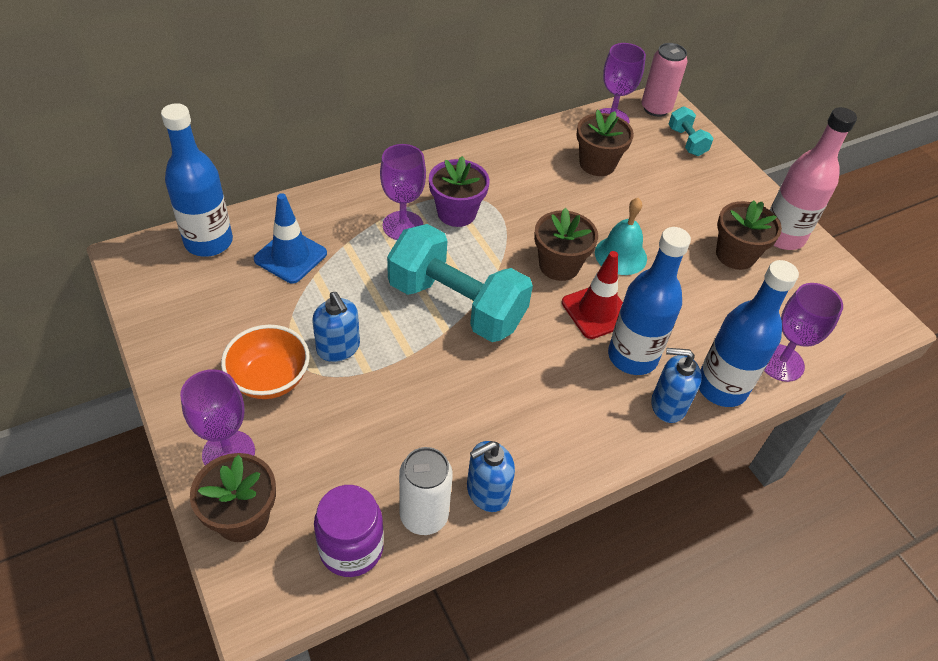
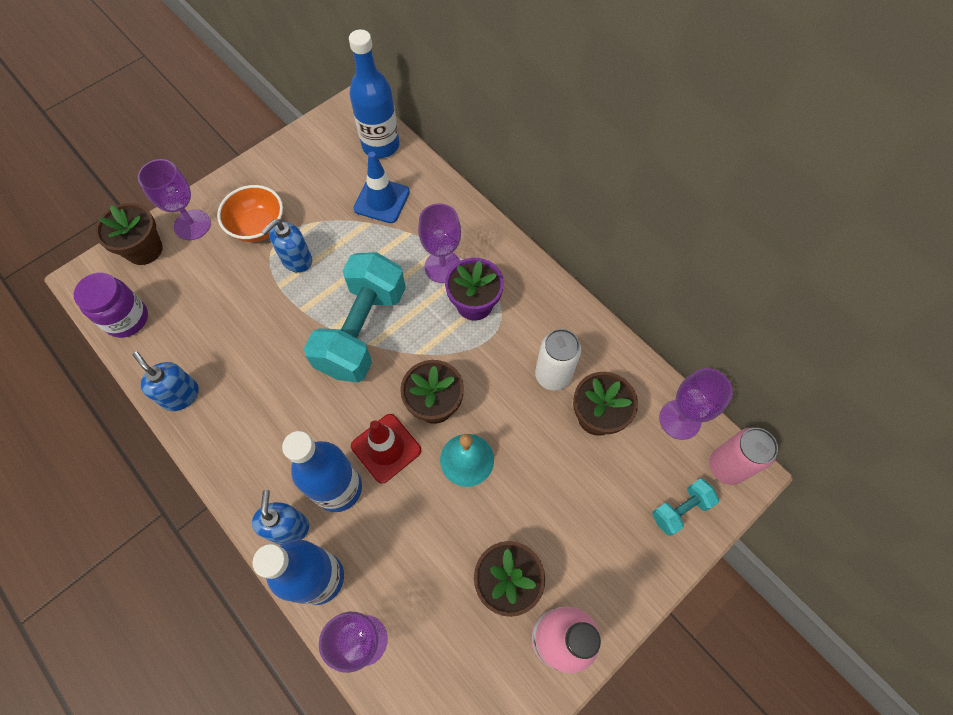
camera: 80 degrees right, 15 degrees up
white can [399,447,453,535] -> white can moved to [535,329,581,391]

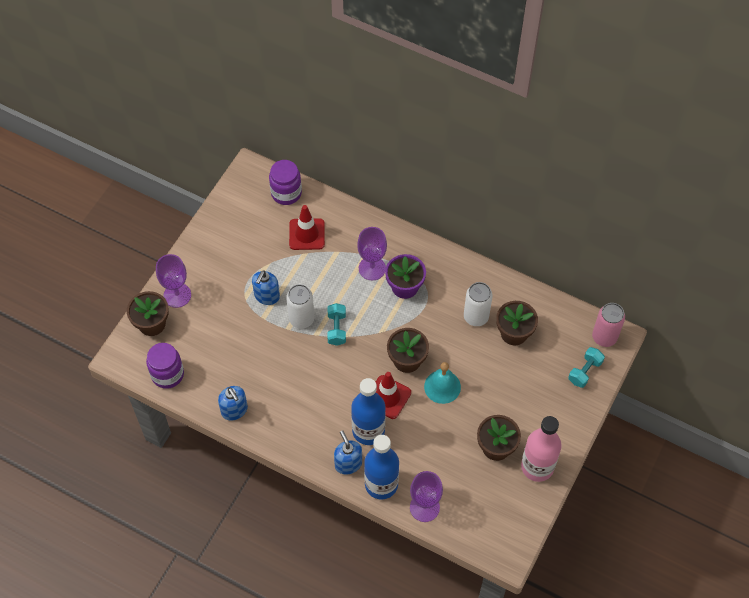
camera: 20 degrees left, 5 degrees down
blue soap dispenser [133,351,199,411] -> blue soap dispenser turned 150 degrees counterclockwise [218,386,248,421]
orange bowl [217,185,283,242] -> none
turquoise dumbbell [304,252,406,382] -> turquoise dumbbell [327,303,346,346], size x0.46
blue bottle [349,30,400,158] -> purple jar [269,160,302,205]
blue traffic cone [354,152,410,223] -> red traffic cone [289,205,325,250]
purple goblet [660,368,733,440] -> none
none -> white can [286,284,314,329]

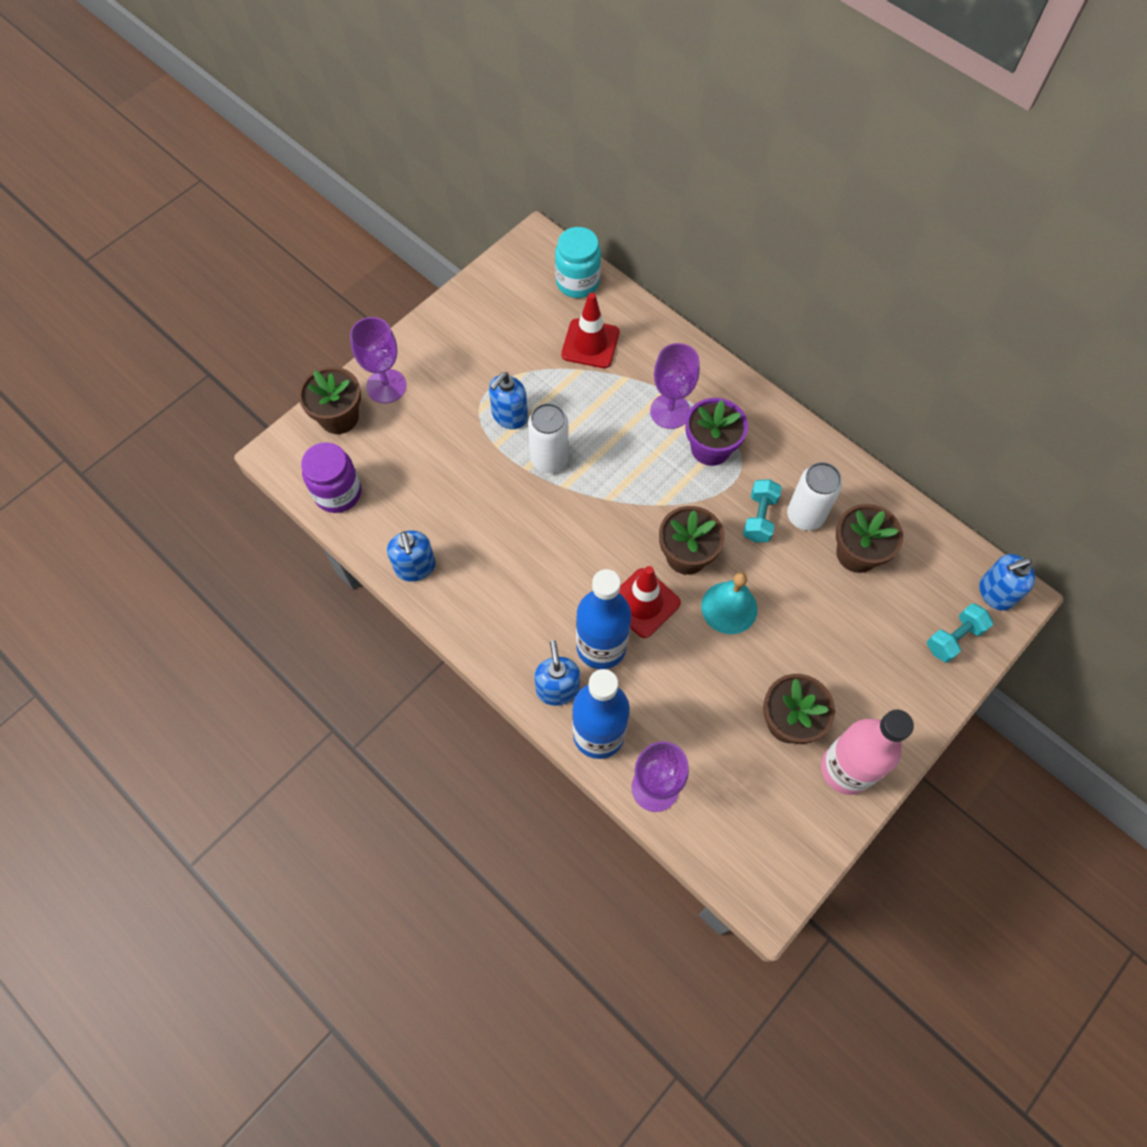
camera: 15 degrees right, 5 degrees up
purple jar [269,160,302,205] -> turquoise jar [555,227,601,298]
turquoise dumbbell [327,303,346,346] -> turquoise dumbbell moved to [743,479,782,542]
pink can [592,303,625,347] -> blue soap dispenser [979,554,1035,611]

